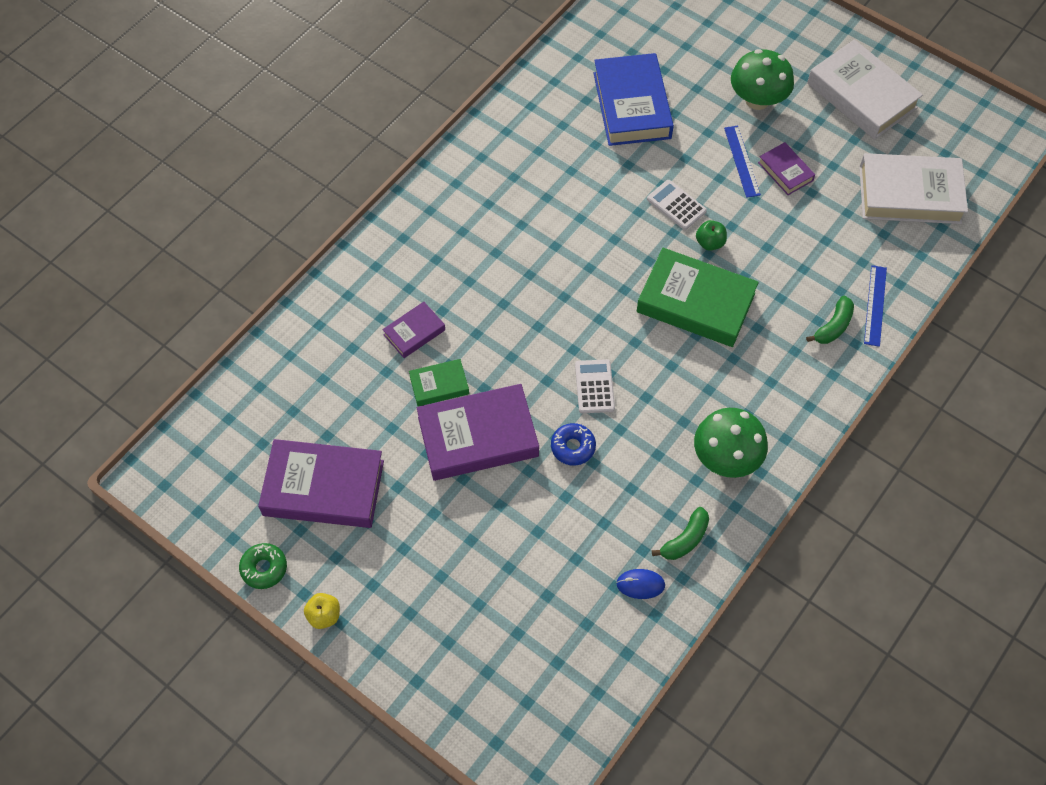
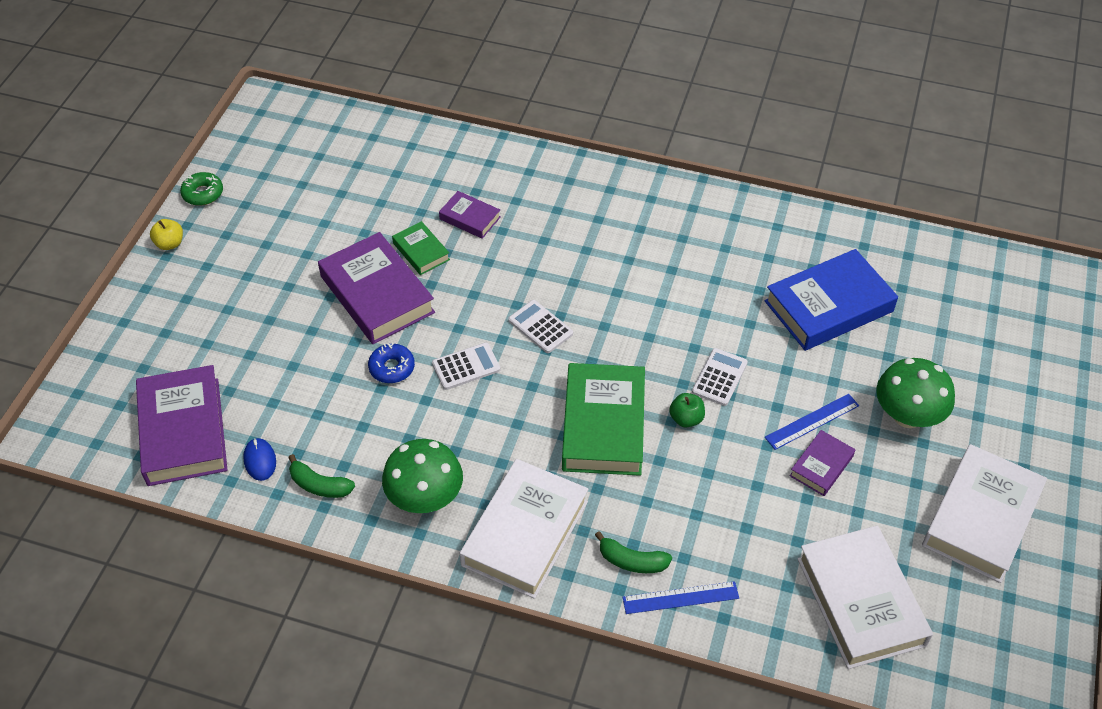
camera: 70 degrees right, 10 degrees down
purple book [258,439,384,528] -> purple book moved to [136,365,227,486]
none -> white book [460,459,588,599]
none -> white calculator [508,300,573,353]

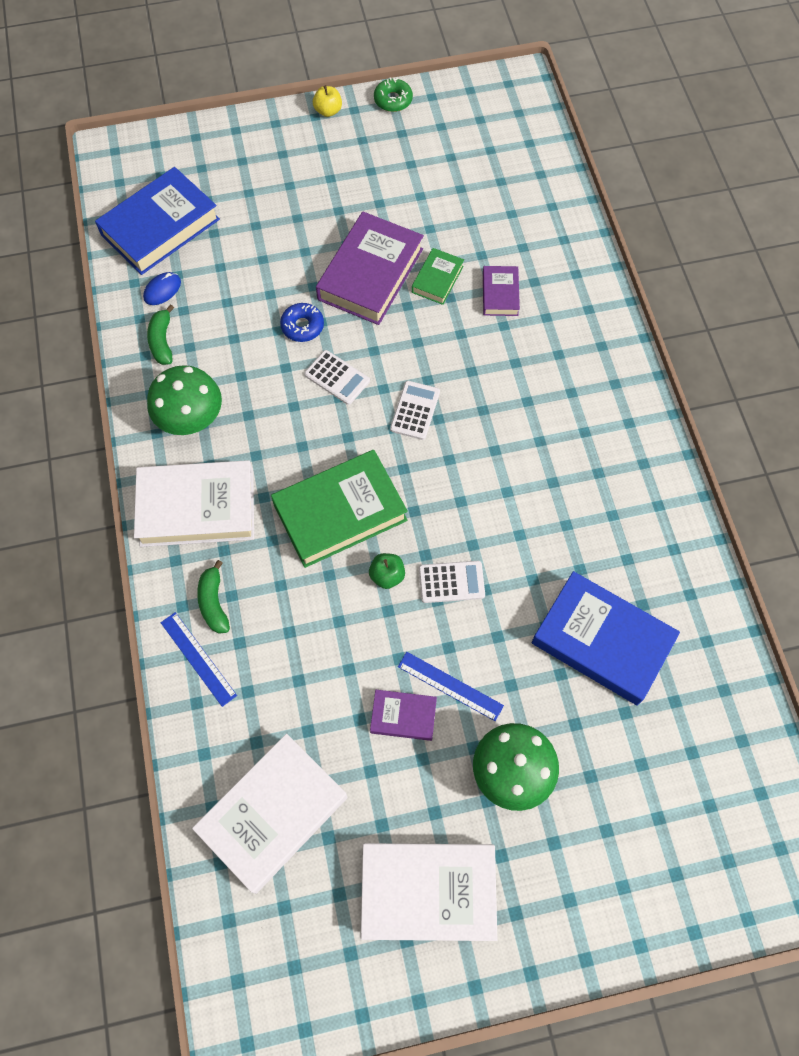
camera: 60 degrees right, 15 degrees up
purple book [136,365,227,486] -> blue book [95,167,220,275]

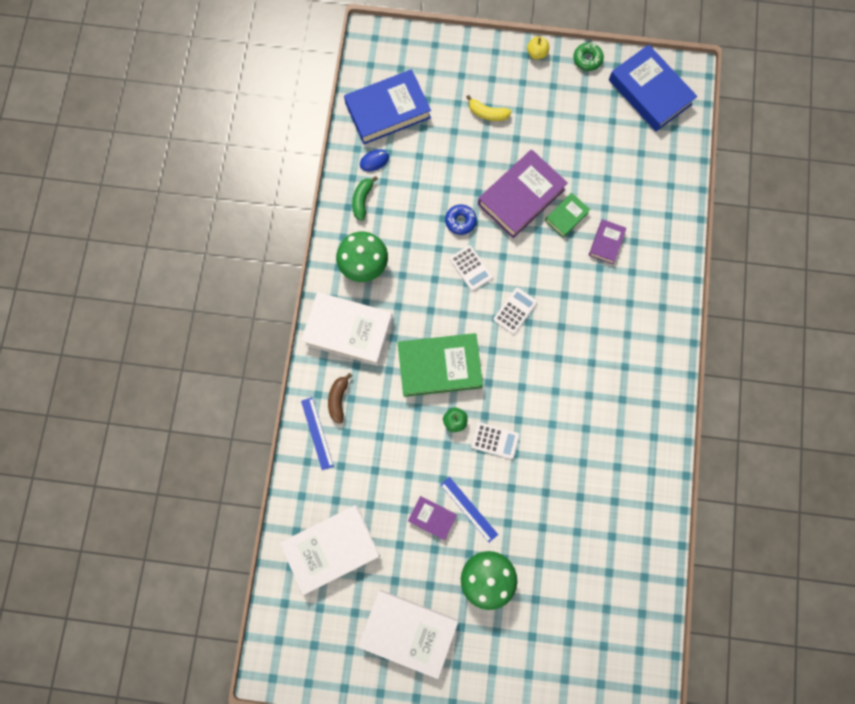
camera: 20 degrees right, 10 degrees up
green banana [197,560,230,634] -> brown banana [328,373,352,424]
blue book [532,571,680,705] -> blue book moved to [609,45,697,131]
none -> yellow banana [466,95,512,121]

